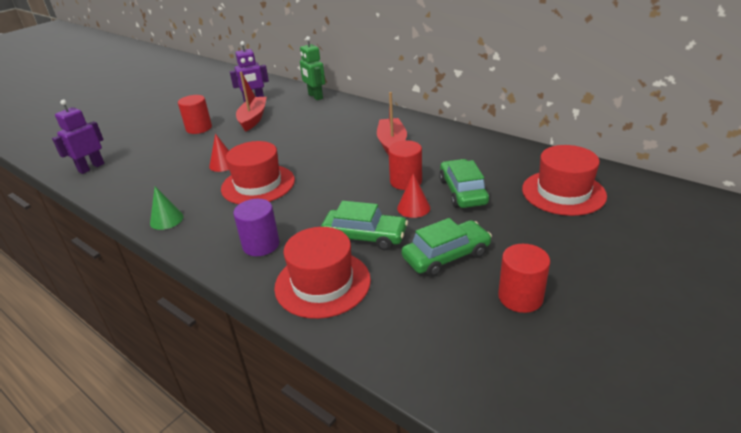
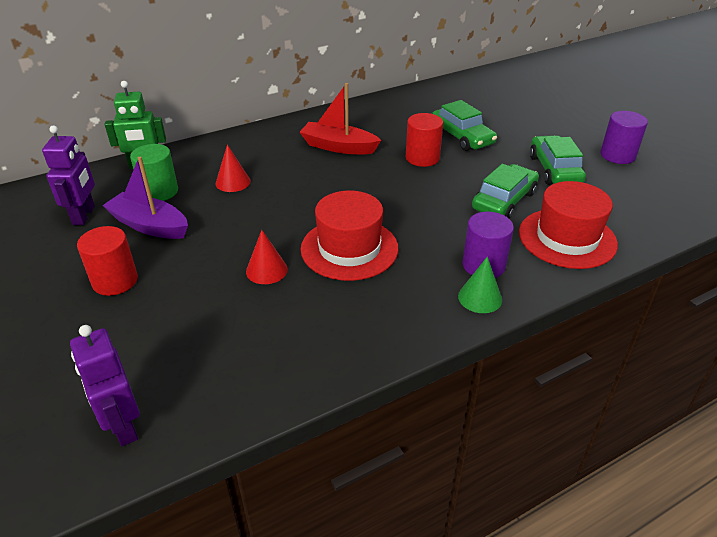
camera: 70 degrees left, 5 degrees up
green cone [150,187,183,230] -> green cone moved to [458,257,502,313]
red boat [236,71,267,131] -> purple boat [102,157,188,239]
red cone [397,173,430,218] -> red cone moved to [216,145,251,192]
green car [439,159,489,208] -> green car turned 135 degrees counterclockwise [432,100,497,151]
red cylinder [498,244,550,313] -> purple cylinder [600,111,648,164]
red hat [522,145,607,216] -> none
none -> green cylinder [130,144,178,201]

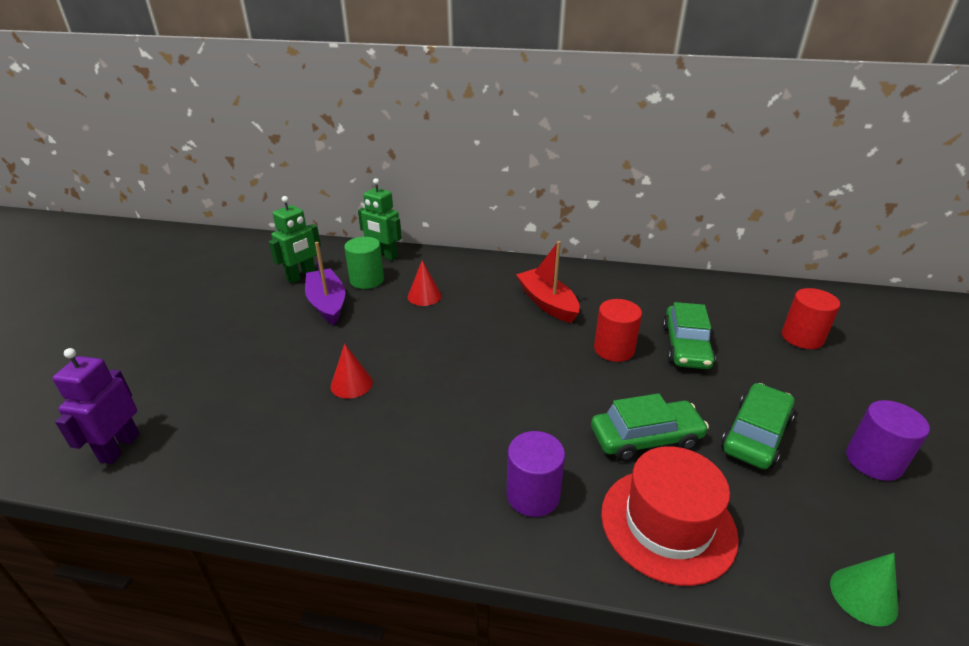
camera: 40 degrees right, 5 degrees down
purple robot [42,125,95,225] -> green robot [269,196,321,283]
red cylinder [77,226,138,296] -> red cylinder moved to [781,288,840,349]
red hat [301,191,398,281] -> none
green cone [458,257,502,313] -> green cone moved to [830,553,898,627]

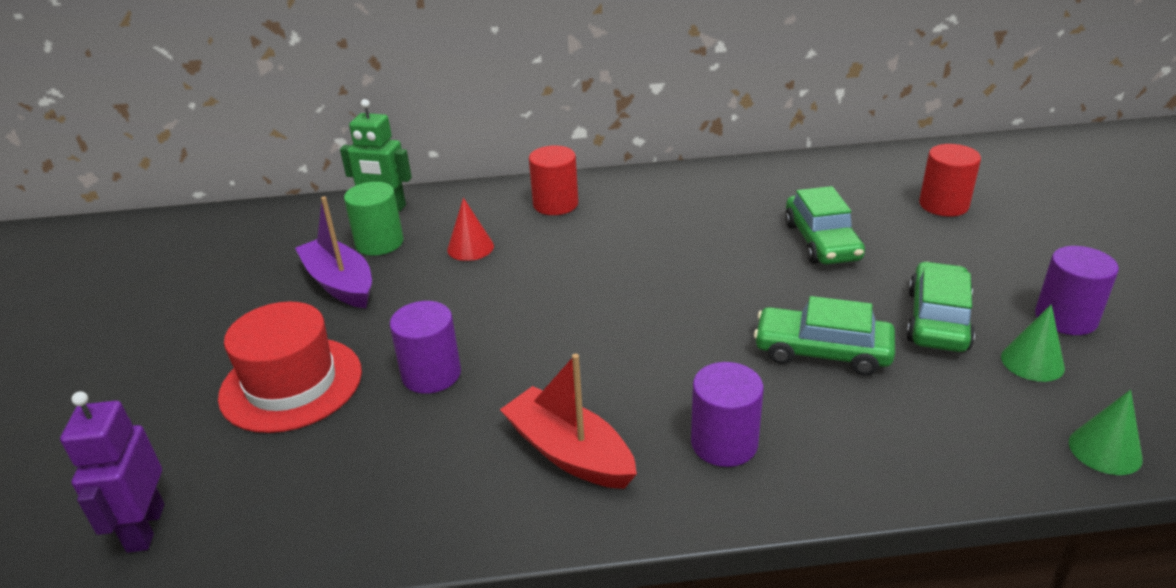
camera: 15 degrees left, 0 degrees up
green robot [269,196,321,283] -> none
red cone [331,344,373,399] -> purple cylinder [390,301,461,394]
red boat [516,241,580,323] -> red boat moved to [500,354,637,489]
green car [591,393,709,461] -> green car turned 135 degrees counterclockwise [754,296,895,376]
red cylinder [594,299,642,362] -> red cylinder moved to [529,145,578,215]
red hat [601,446,739,586] -> red hat moved to [218,302,362,433]
none -> green cone [1001,304,1065,382]

